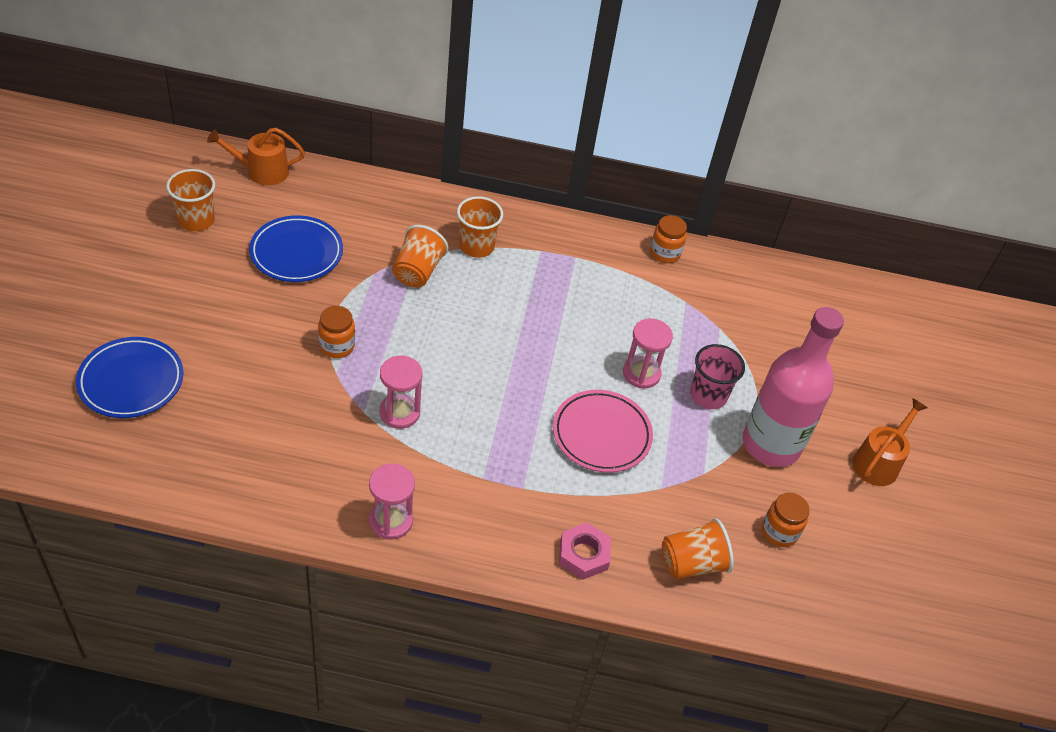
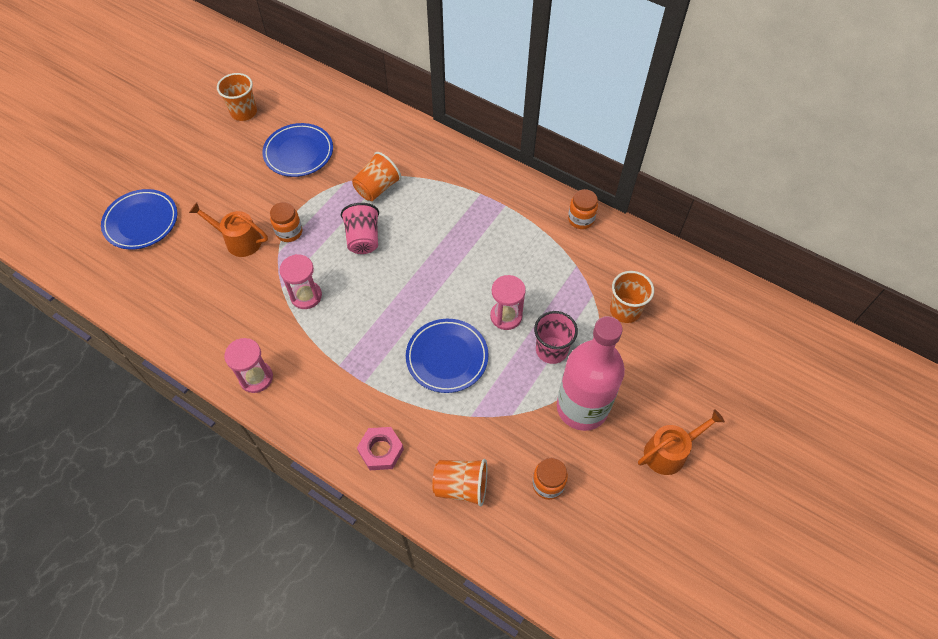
camera: 30 degrees right, 10 degrees up
orange watering can [207,128,305,185] -> orange watering can moved to [189,202,268,257]
orange cup [457,196,503,258] -> orange cup moved to [610,271,654,323]
pink plate [553,390,653,473] -> blue plate [406,319,488,393]
none -> pink cup [341,203,379,254]

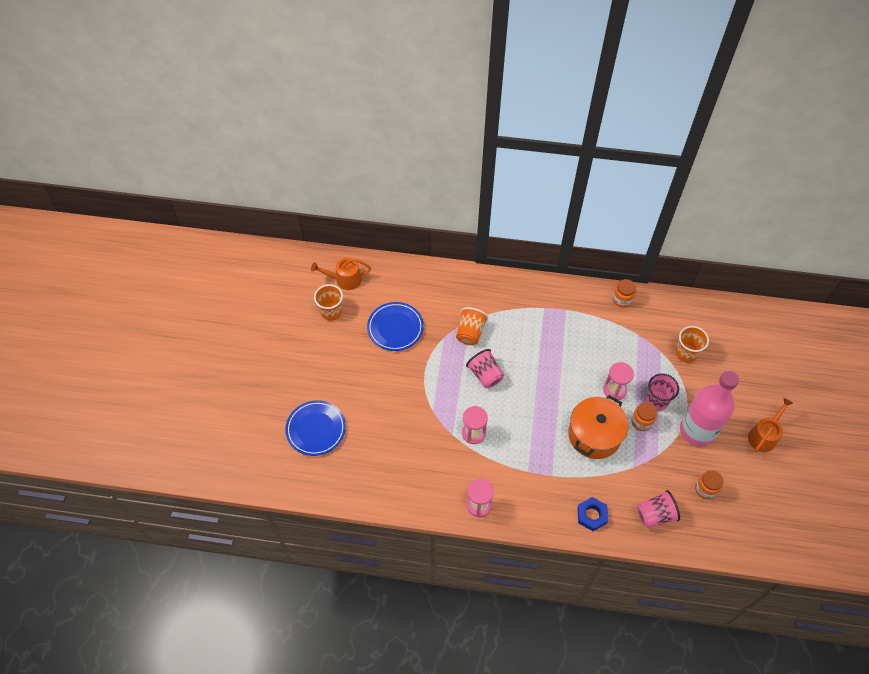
camera: 25 degrees left, 0 degrees up
orange watering can [189,202,268,257] -> orange watering can moved to [311,258,371,290]
orange jar [270,202,302,242] -> orange jar moved to [631,402,657,431]
pink nut [357,427,404,470] -> blue nut [577,497,608,531]
blue plate [406,319,488,393] -> orange pot [568,395,628,459]
orange cup [432,459,487,507] -> pink cup [637,490,680,528]

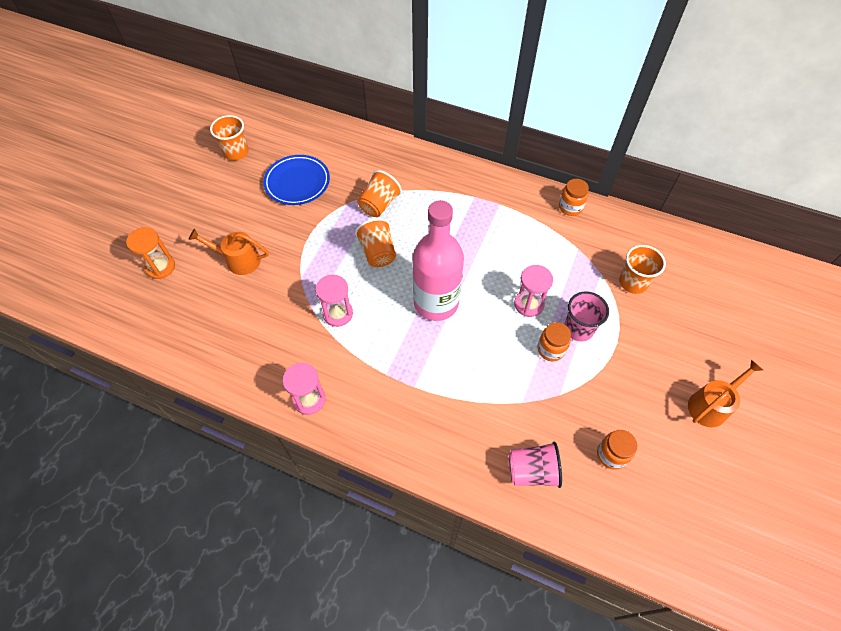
camera: 15 degrees right, 0 degrees up
blue plate [285,400,346,456] -> orange hourglass [126,227,175,279]
orange watering can [311,258,371,290] -> orange watering can moved to [188,228,269,275]
pink cup [466,349,504,388] -> orange cup [355,218,396,267]
orange pot [568,395,628,459] -> none
blue nut [577,497,608,531] -> none
pink bottle [680,370,739,447] -> pink bottle moved to [413,200,464,321]

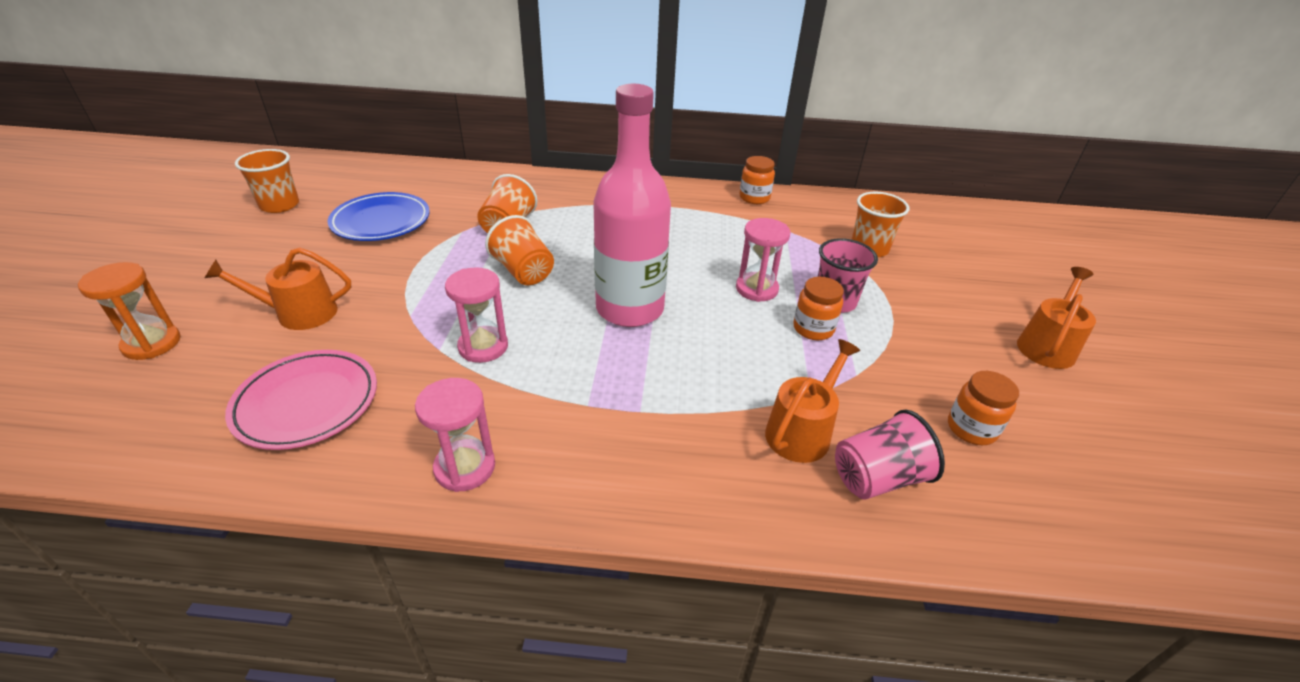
camera: 20 degrees left, 20 degrees down
none -> pink plate [225,350,377,450]
none -> orange watering can [765,339,860,463]

